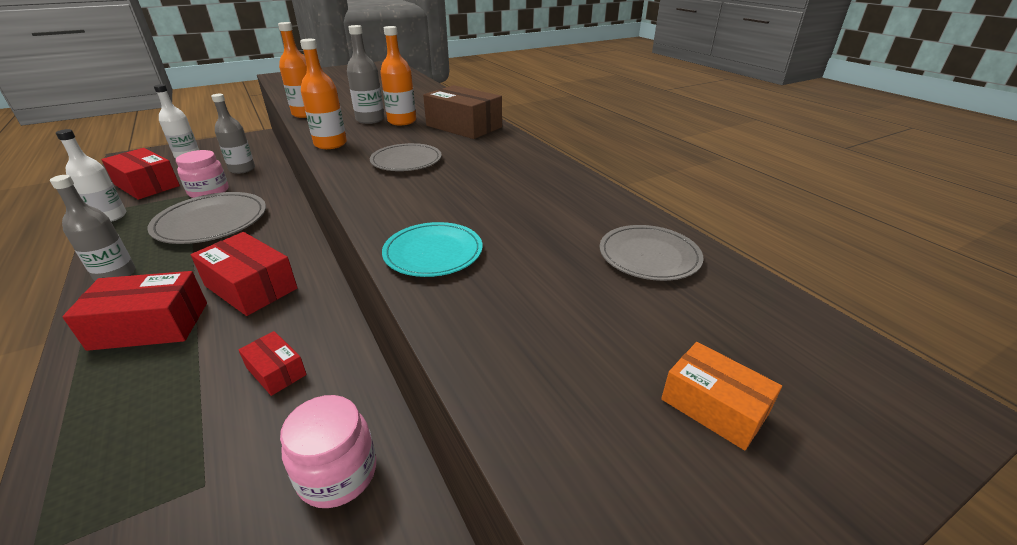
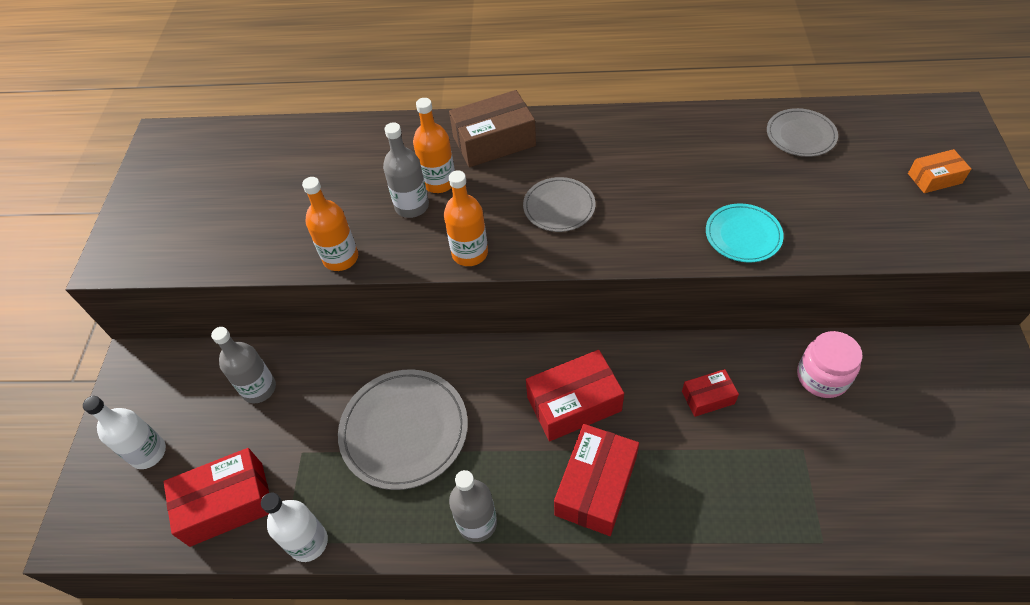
camera: 55 degrees left, 20 degrees up
pink jar [176,150,229,198] -> none

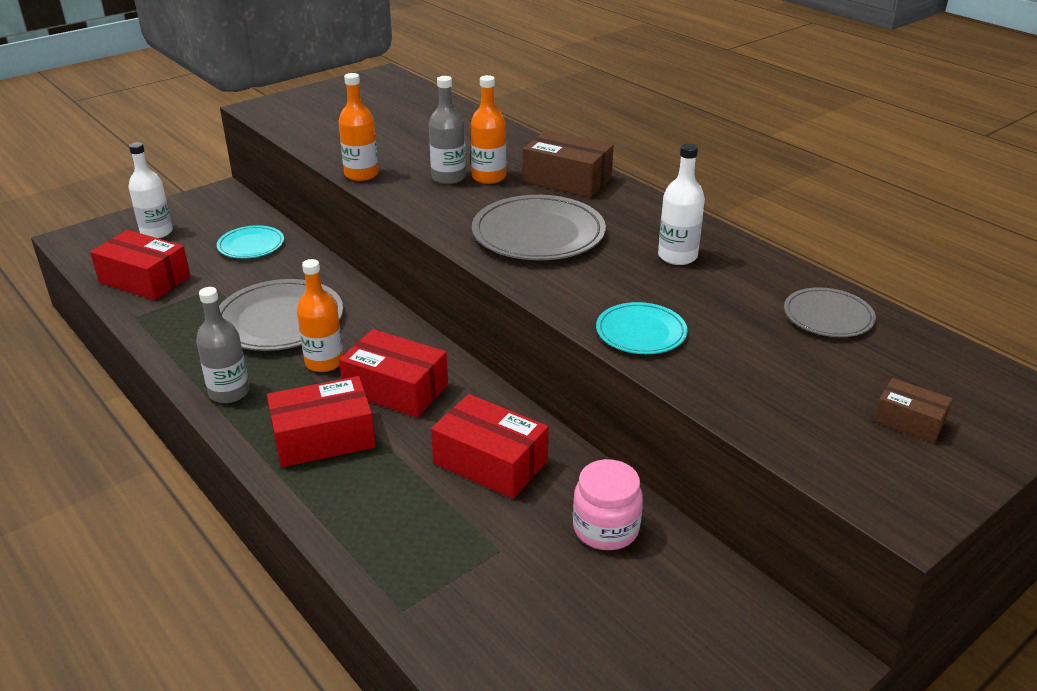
camera: 45 degrees right, 20 degrees down
grey bottle [211,327,276,403] -> turquoise plate [217,225,284,259]
white bottle [261,492,328,562] -> white bottle moved to [658,143,705,265]
orange bottle [444,170,488,266] -> orange bottle moved to [297,259,343,372]
grey plate [523,177,595,232] -> grey plate [472,195,606,260], size x1.72
red box [682,369,739,417] -> red box [431,394,549,499], size x1.82
orange box [908,149,971,193] -> brown box [874,378,953,443]

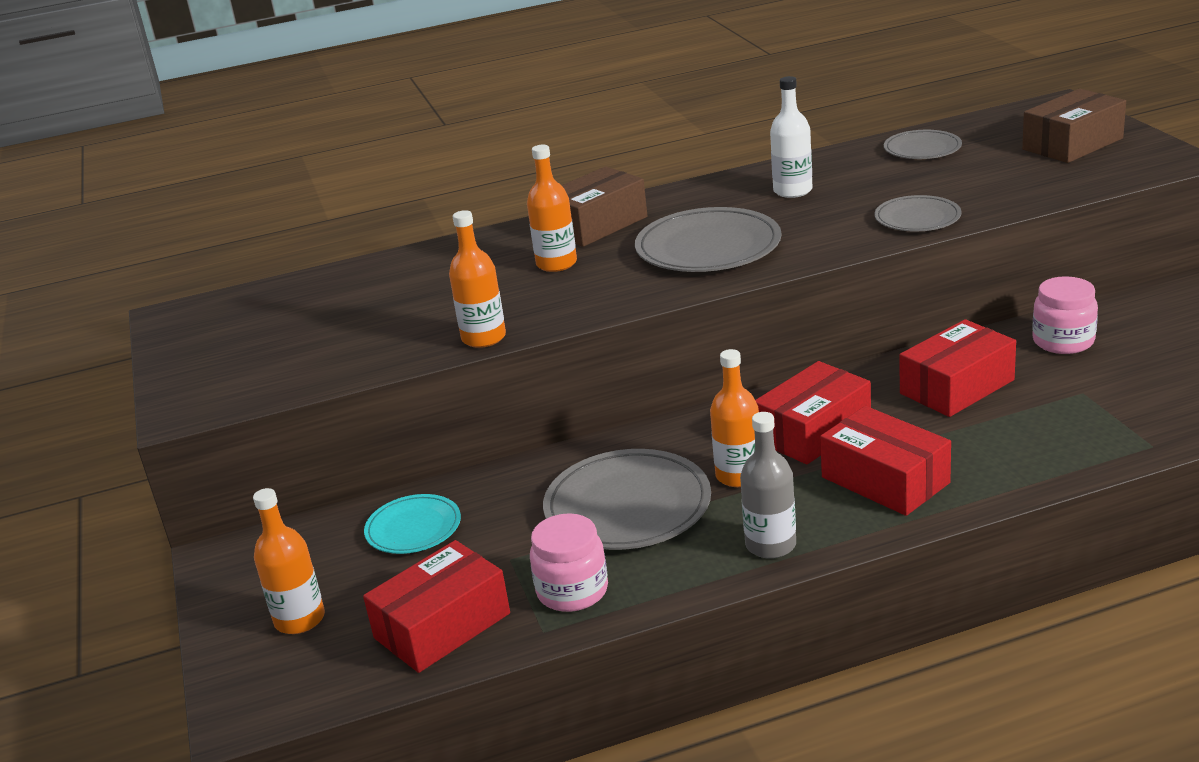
camera: 65 degrees left, 5 degrees down
white bottle [129,142,173,238] -> orange bottle [253,488,325,634]
red box [267,376,376,467] -> red box turned 45 degrees counterclockwise [820,406,951,516]
grey bottle [429,76,466,184] -> none
turquoise plate [596,302,688,354] -> grey plate [874,195,962,232]
brown box [874,378,953,443] -> brown box [1022,89,1126,163], size x1.82
none -> pink jar [530,513,608,612]

